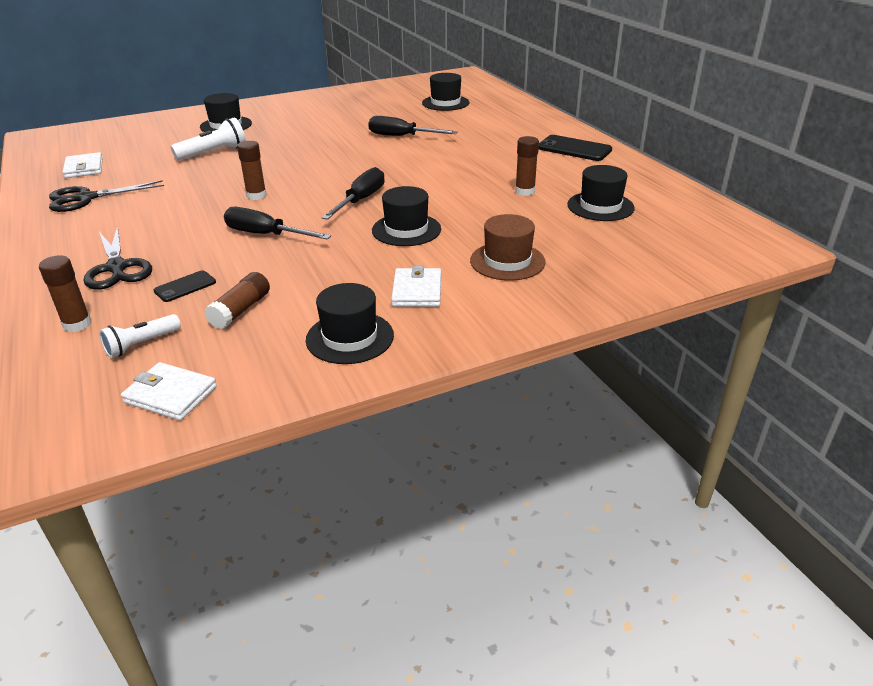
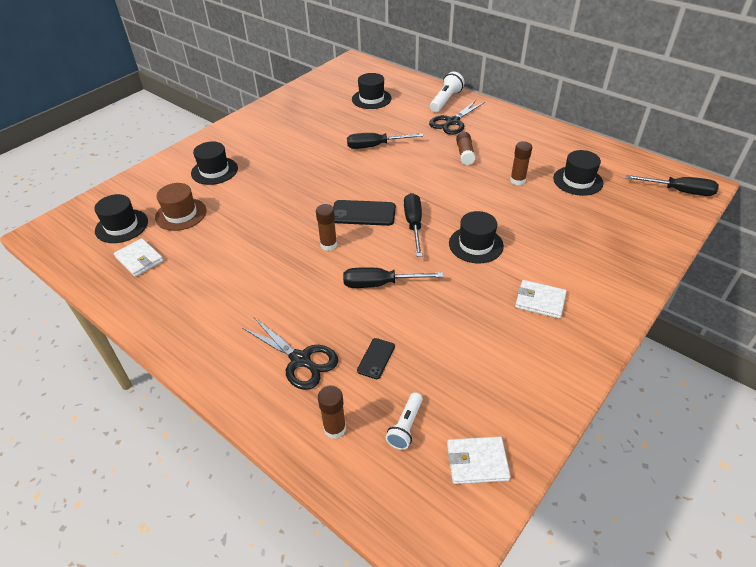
camera: 25 degrees left, 10 degrees up
black scissors [49,180,164,212] -> black scissors moved to [429,100,485,135]
white flashlight [171,117,246,160] -> white flashlight moved to [430,71,465,112]
brown glue stick [204,272,270,329] -> brown glue stick moved to [456,132,475,165]
black hat [306,283,394,364] -> black hat moved to [94,194,148,243]
white wallet [391,266,441,307] -> white wallet turned 45 degrees counterclockwise [515,280,567,319]
brown hat [470,214,546,281] -> brown hat moved to [155,183,207,231]
black phone [539,135,612,161] -> black phone moved to [333,200,396,226]
none -> black screwdriver [626,175,719,196]

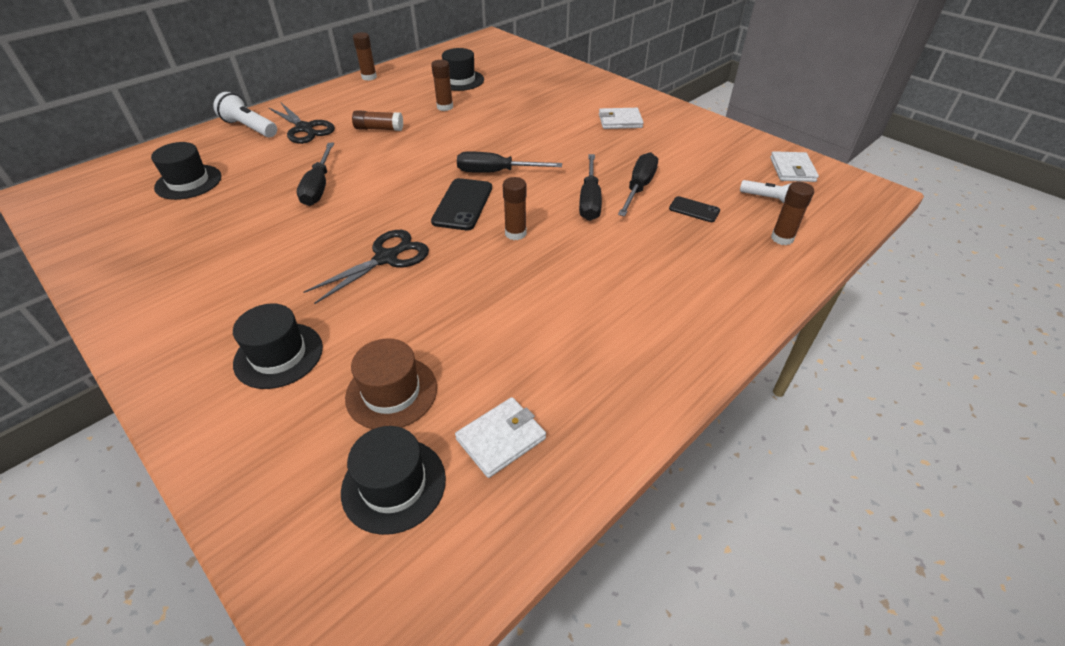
camera: 85 degrees left, 0 degrees up
black scissors [242,318,338,390] -> black scissors moved to [304,230,429,304]
black hat [449,211,504,263] -> none
white wallet [515,280,567,319] -> white wallet turned 60 degrees clockwise [599,108,644,129]
black screwdriver [626,175,719,196] -> black screwdriver moved to [618,152,658,216]
none -> brown glue stick [353,32,377,81]

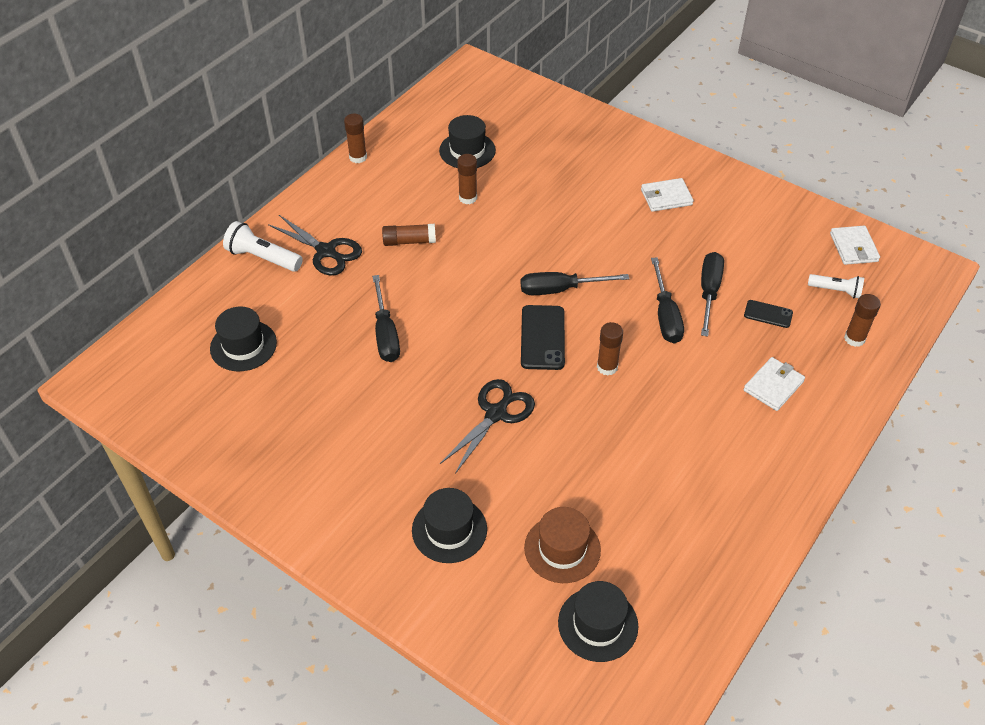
camera: 10 degrees left, 5 degrees up
white wallet [455,397,546,478] -> white wallet moved to [743,357,805,411]

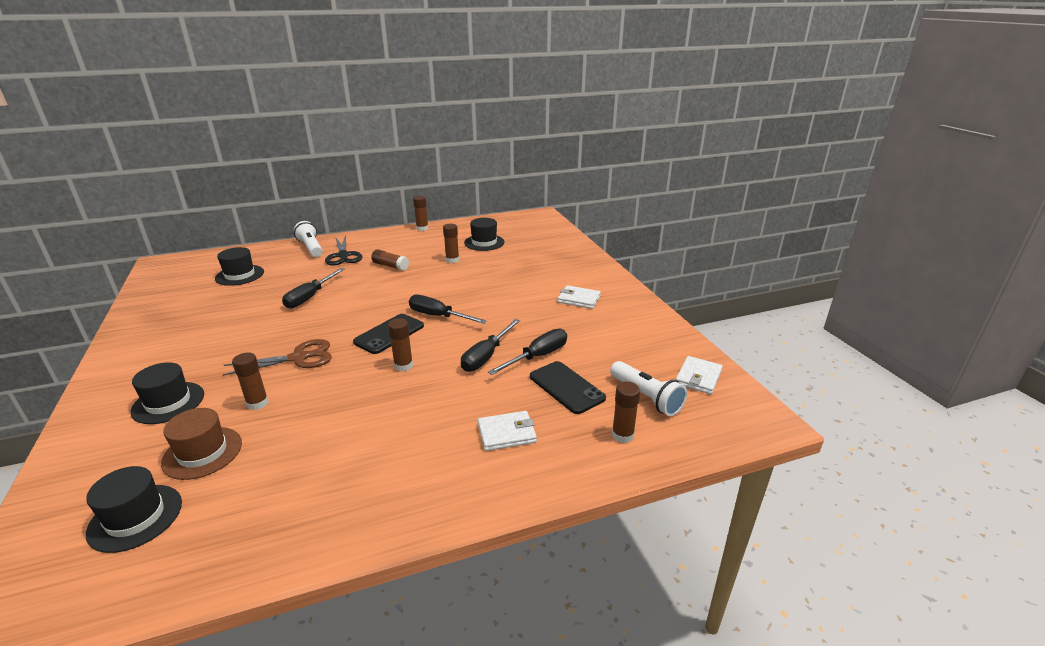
camera: 35 degrees right, 20 degrees down
black scissors [440,379,535,474] -> brown scissors [223,339,332,376]
black phone [744,300,793,328] -> black phone [530,361,606,414], size x1.74
white flashlight [808,274,864,298] -> white flashlight [610,361,687,416], size x1.51
none -> brown glue stick [232,352,268,410]

